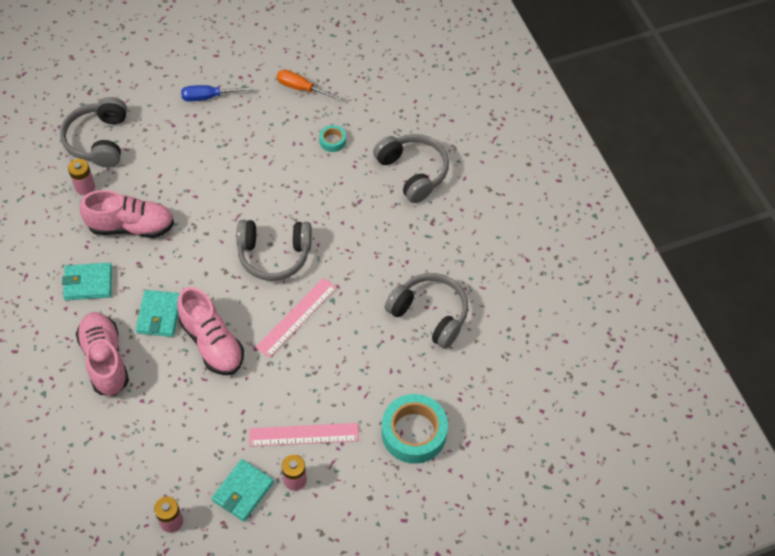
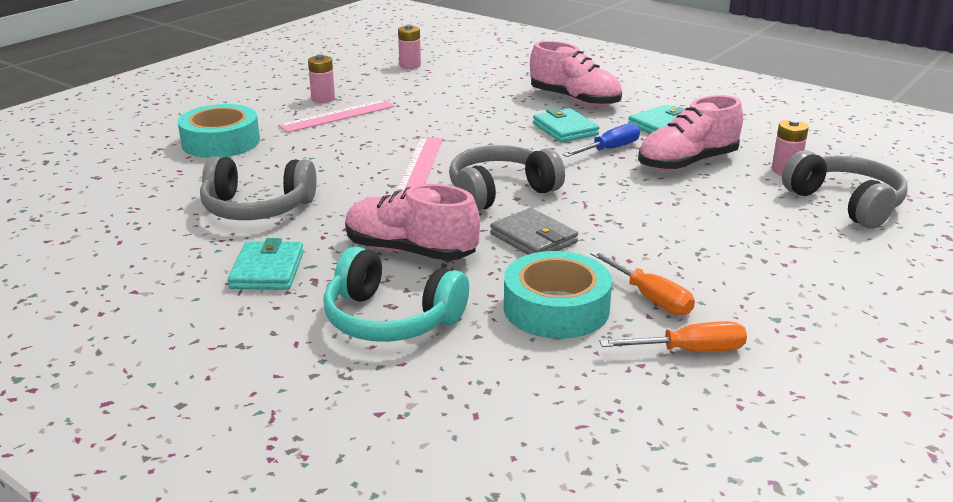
camera: 150 degrees right, 30 degrees down
pink shoe [177,287,244,375] -> pink shoe moved to [345,184,480,261]
blue screwdriver [181,85,253,101] -> blue screwdriver moved to [562,123,640,157]
turquoise wallet [212,459,274,522] -> turquoise wallet moved to [228,238,304,290]
turquoise tape [319,125,346,152] -> turquoise tape [504,251,612,339], size x2.12
grey headphones [373,134,449,203] -> turquoise headphones [323,246,469,342]
none -> grey wallet [490,208,578,255]
none -> orange screwdriver [591,251,695,315]

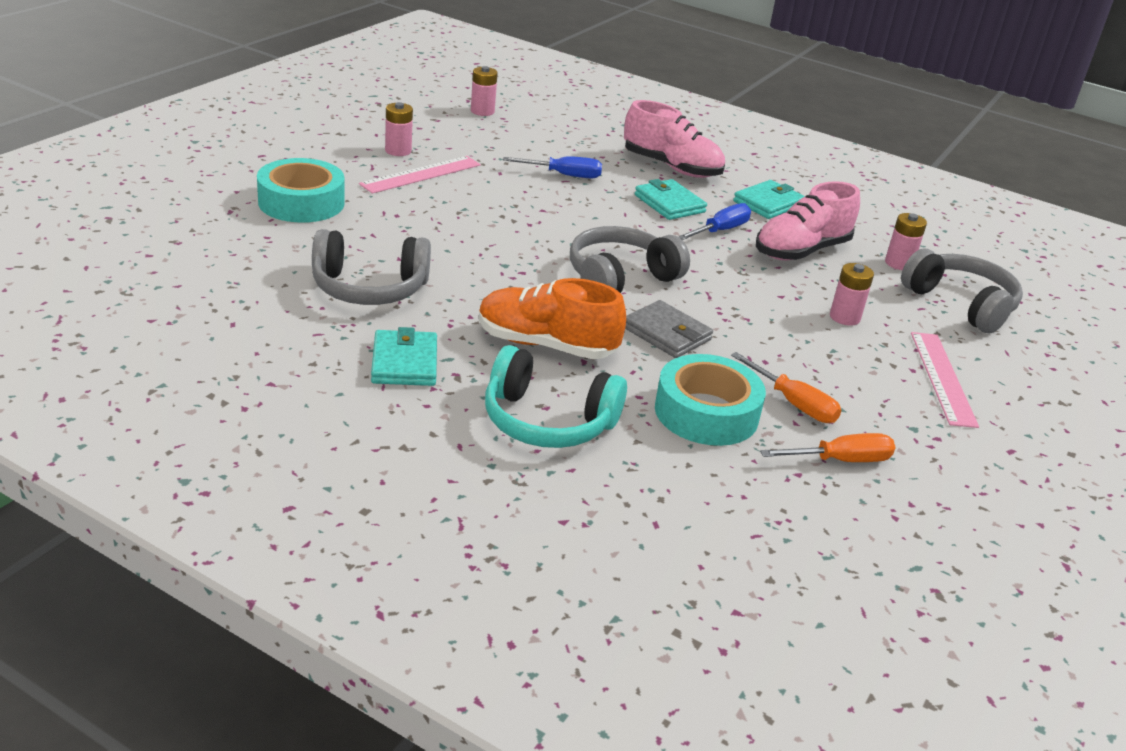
camera: 10 degrees left, 5 degrees up
pink shoe [345,184,480,261] -> orange shoe [479,278,626,359]
pink ruler [396,137,443,191] -> pink ruler moved to [911,332,979,428]
none -> blue screwdriver [503,156,602,178]
none -> pink battery [830,263,874,326]

